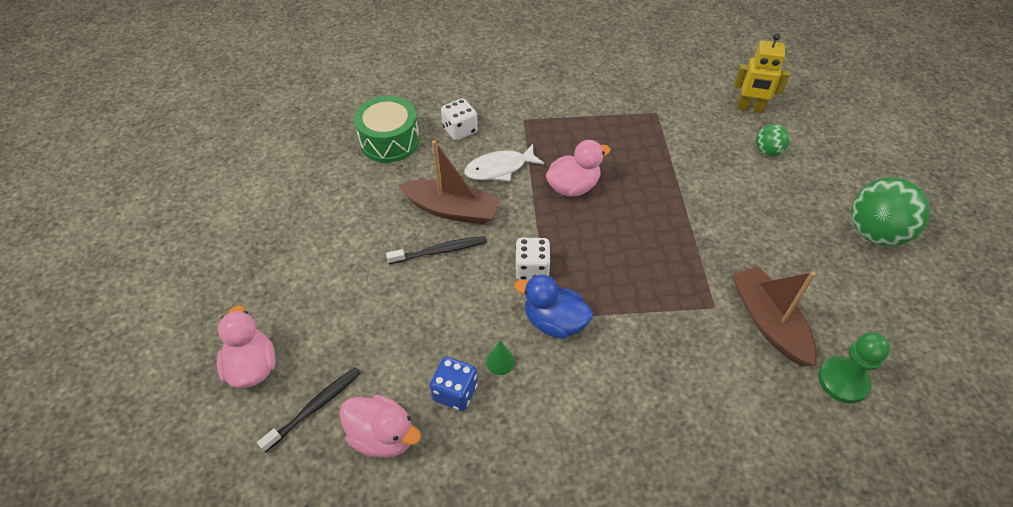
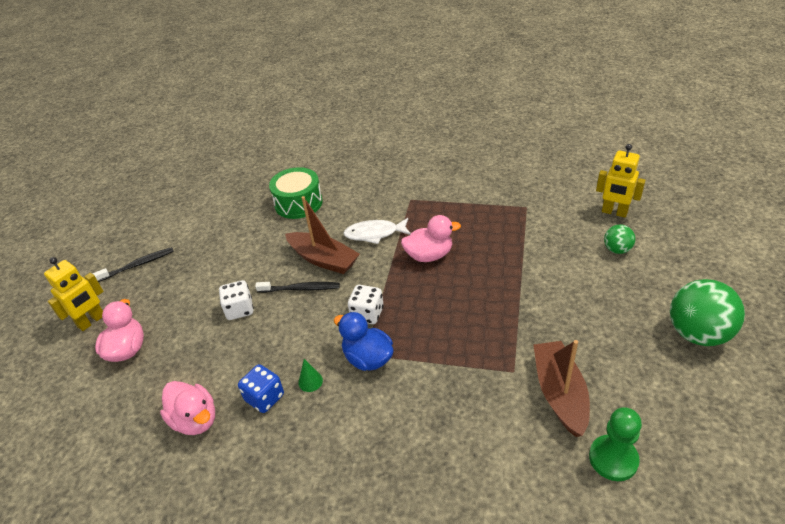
camera: 20 degrees right, 10 degrees down
black toothbrush [257,367,360,452] -> black toothbrush moved to [93,247,174,282]
white dice [441,98,478,141] -> white dice moved to [219,280,254,320]
none -> yellow robot [44,257,103,331]

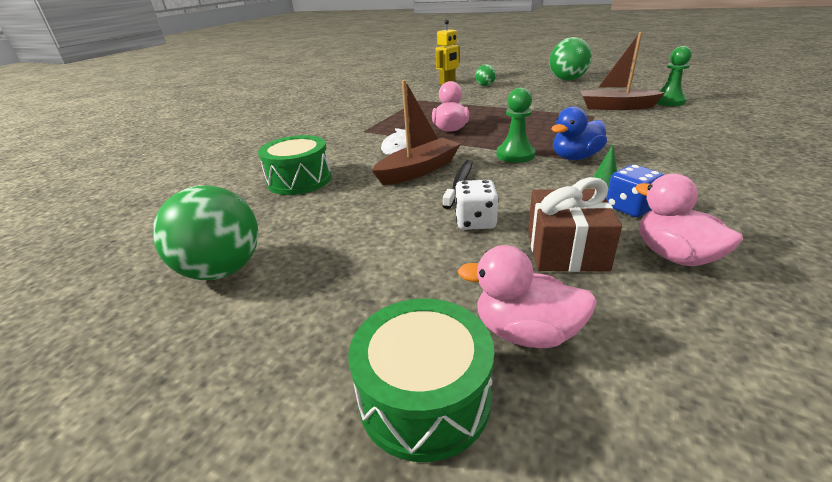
camera: 75 degrees left, 10 degrees down
yellow robot [44,257,103,331] -> green drum [349,299,494,462]
black toothbrush [93,247,174,282] -> none
pink duck [160,381,215,435] -> pink duck turned 90 degrees counterclockwise [635,174,743,266]
white dice [348,285,384,324] -> green pawn [497,88,536,163]
none -> green ball [152,185,259,280]
none -> brown gift [528,177,622,272]

